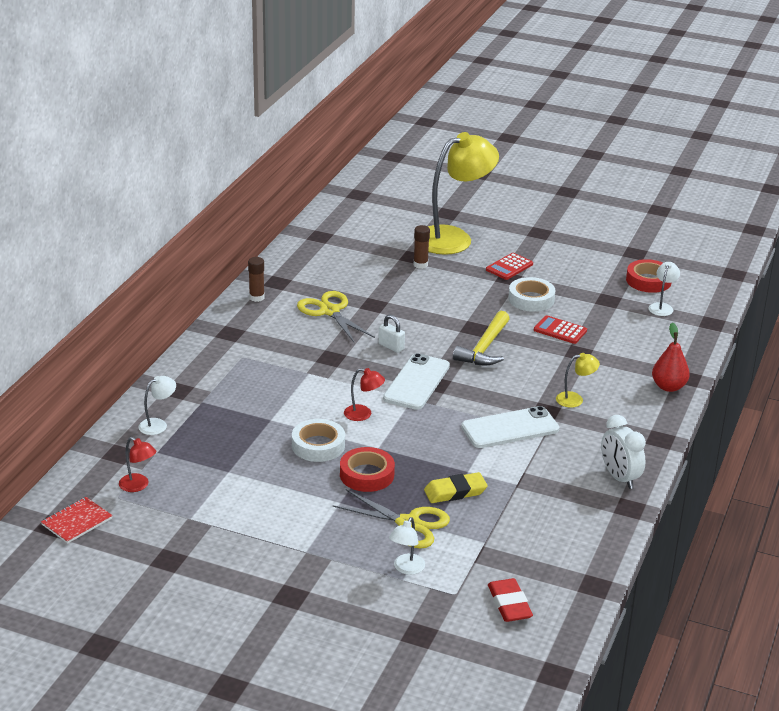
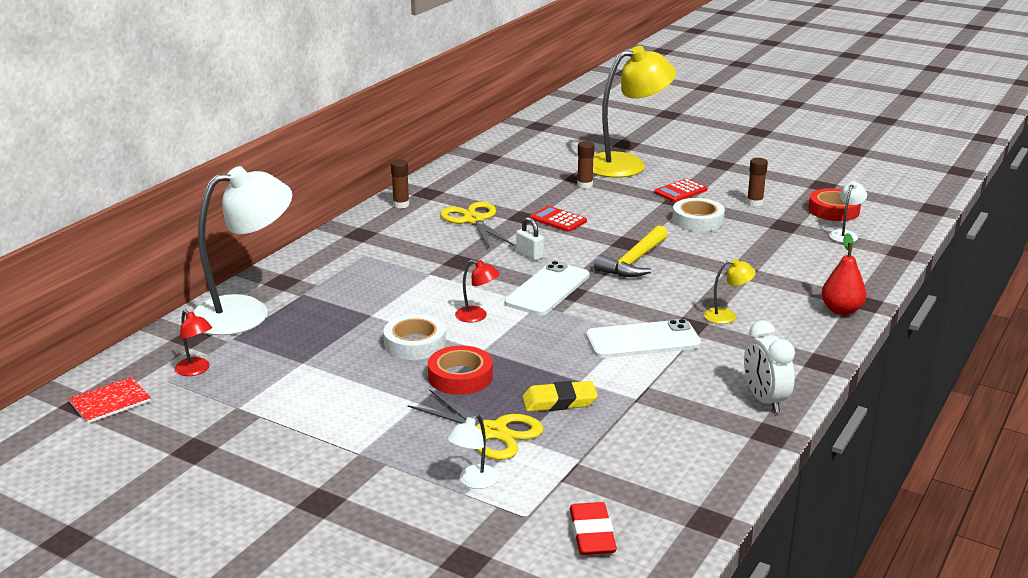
camera: 10 degrees right, 5 degrees down
white lamp [138,376,176,435] -> white lamp [193,166,293,336], size x2.43
red calculator [534,315,587,344] -> red calculator moved to [530,206,587,232]
none -> brown glue stick [747,158,768,206]

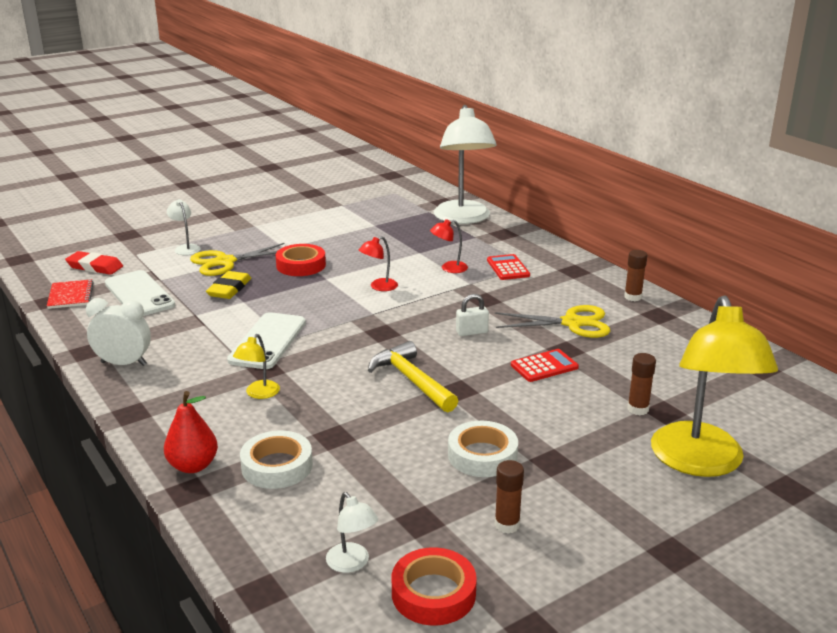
camera: 115 degrees right, 0 degrees up
red notebook [68,377,151,424] -> red notebook moved to [47,279,94,309]
red lamp [175,310,212,376] -> red lamp moved to [430,219,468,273]
white tape [383,314,446,360] -> white tape moved to [240,431,313,489]
white phone [505,261,590,315] -> white phone moved to [105,270,175,316]
red calculator [654,178,707,202] -> red calculator moved to [487,254,530,280]

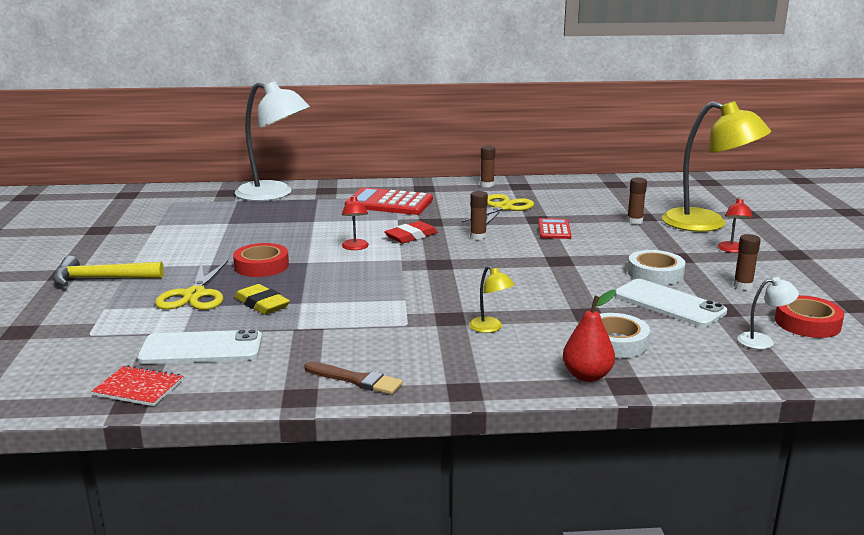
camera: 60 degrees left, 5 degrees down
red eraser [65,251,123,275] -> red eraser moved to [384,221,438,244]
white clock [86,298,151,366] -> brown brush [304,362,403,395]
white lamp [167,199,201,255] -> none
white phone [227,312,306,369] -> white phone moved to [614,279,727,327]
yellow hammer [368,341,458,412] -> yellow hammer moved to [53,256,164,286]
red lamp [430,219,468,273] -> red lamp moved to [718,197,753,253]
white padlock [456,294,489,336] -> brown glue stick [470,191,488,240]
red calculator [487,254,530,280] -> red calculator [345,187,433,215], size x1.78

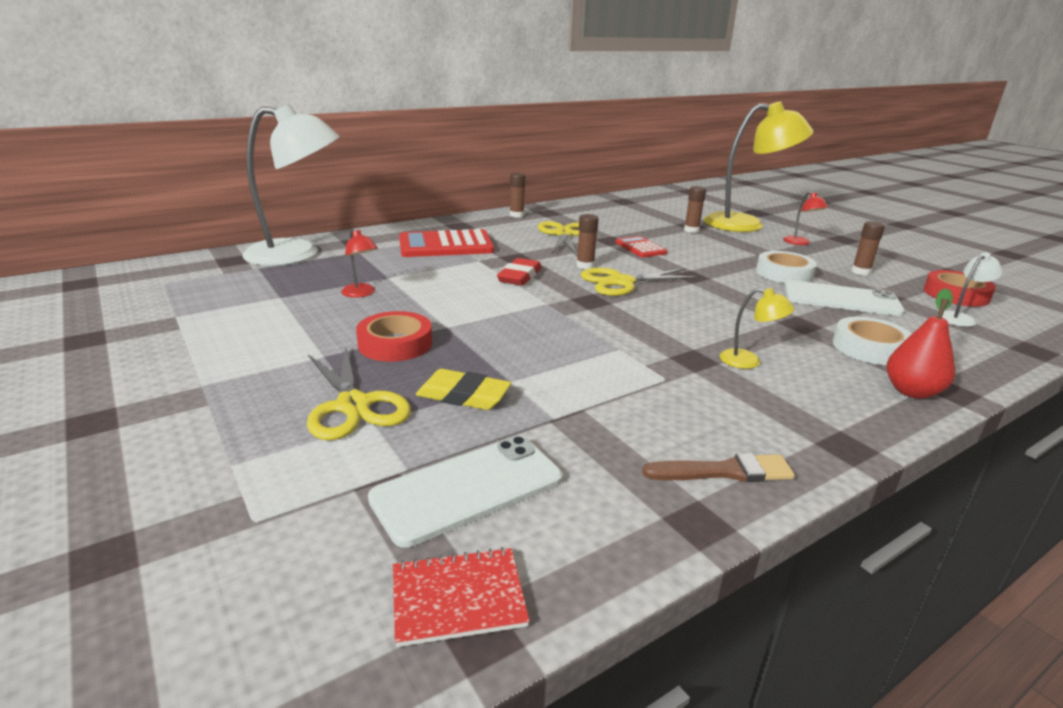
camera: 30 degrees left, 5 degrees up
yellow hammer [53,256,164,286] -> none
red lamp [342,195,369,250] -> red lamp moved to [341,229,378,298]
none -> yellow scissors [581,268,700,296]

